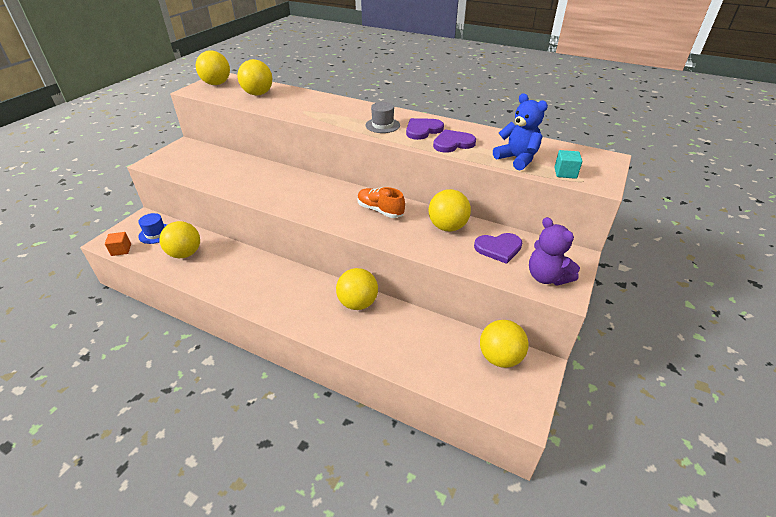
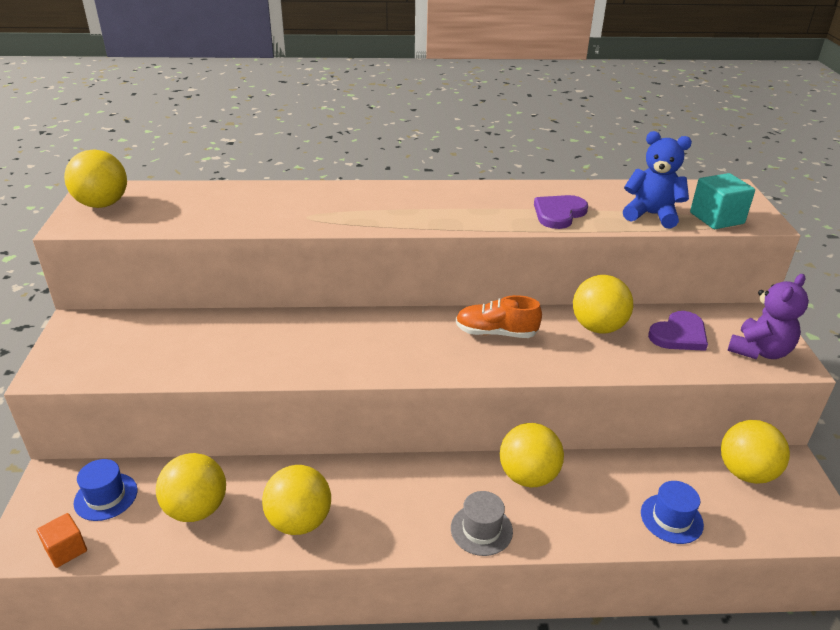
camera: 30 degrees left, 5 degrees down
yellow ball [238,59,272,96] -> yellow ball moved to [262,465,331,535]
grey hat [366,102,400,133] -> grey hat moved to [451,491,513,556]
purple heart [406,118,444,140] -> none
purple teddy bear [529,217,580,286] -> purple teddy bear turned 75 degrees counterclockwise [727,274,809,359]
turquoise cube [554,150,583,179] -> turquoise cube [690,173,755,229], size x1.52
none -> blue hat [641,481,704,544]

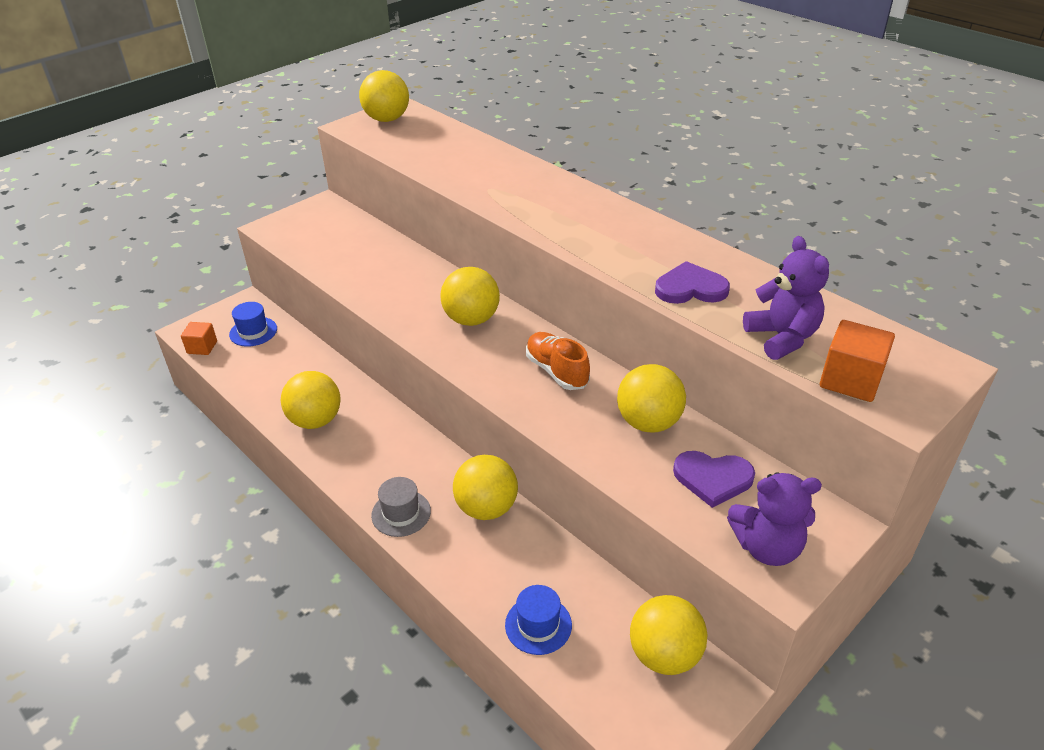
camera: 50 degrees right, 5 degrees up
yellow ball [156,453,226,522] -> yellow ball moved to [441,267,500,326]
blue teddy bear [623,131,692,229] -> purple teddy bear [743,236,829,360]
turquoise cube [690,173,755,229] -> orange cube [820,320,895,402]

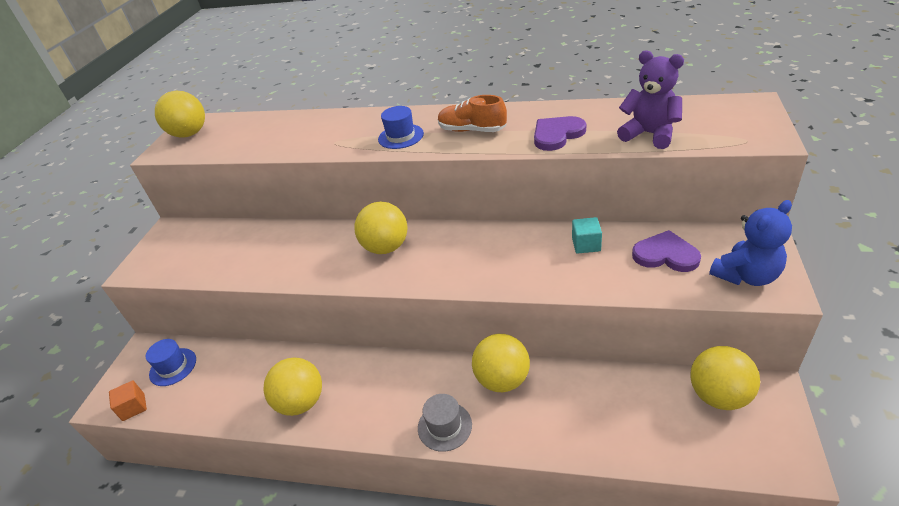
camera: 30 degrees left, 0 degrees up
blue hat [505,585,572,655] -> blue hat moved to [378,106,424,149]
orange shoe [526,332,590,390] -> orange shoe moved to [438,95,507,132]
yellow ball [617,364,686,432] -> turquoise cube [572,217,602,254]
purple heart [673,451,755,508] -> purple heart turned 135 degrees counterclockwise [632,230,701,272]
purple teddy bear [727,473,822,566] -> blue teddy bear [709,200,792,286]
orange cube [820,320,895,402] -> none

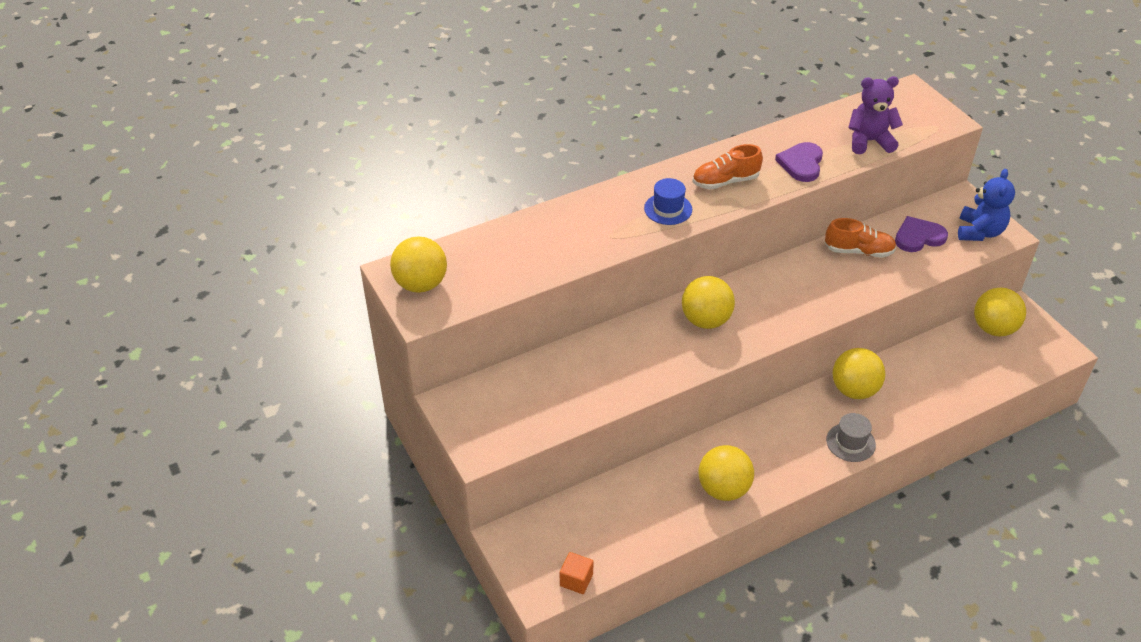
camera: 45 degrees left, 5 degrees up
blue hat [146,339,196,386] -> none
turquoise cube [572,217,602,254] -> orange shoe [825,218,896,258]

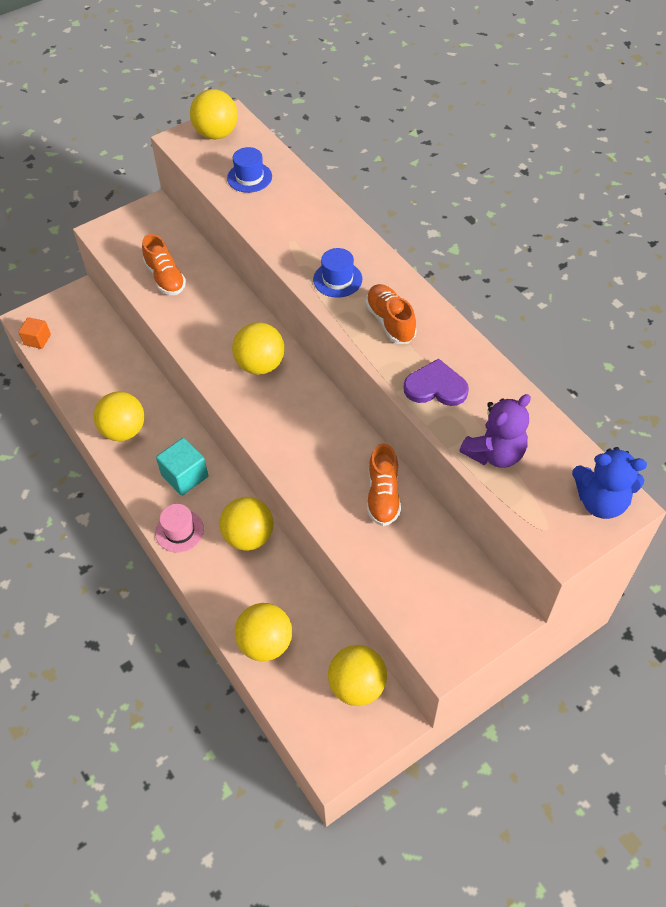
camera: 85 degrees right, 10 degrees up
grey hat [826,413,876,462] -> pink hat [155,504,204,553]
purple teddy bear [848,77,903,154] -> purple teddy bear turned 60 degrees clockwise [459,394,531,468]
purple heart [895,216,948,252] -> none
blue teddy bear [958,169,1015,241] -> blue teddy bear moved to [572,447,647,519]
none -> orange shoe [142,234,186,295]
none -> turquoise cube [156,438,208,496]
none -> blue hat [227,147,272,193]
none -> yellow ball [234,603,292,661]

